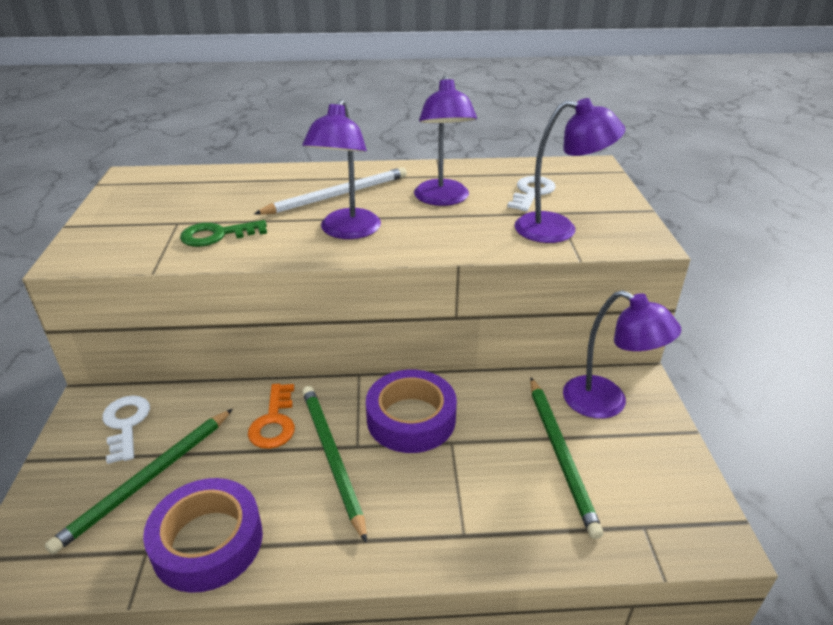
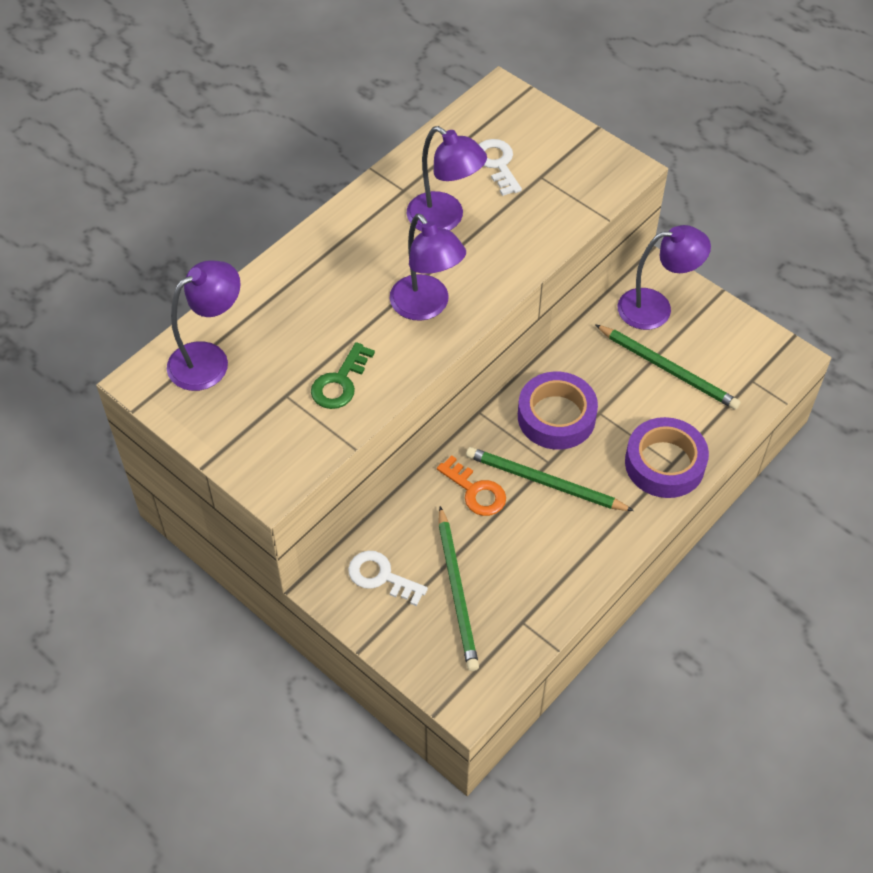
camera: 45 degrees left, 20 degrees up
purple tape [143,478,263,593] -> purple tape moved to [625,417,709,498]
white pencil [254,167,407,215] -> none
purple lamp [514,98,625,243] -> purple lamp moved to [167,260,241,391]

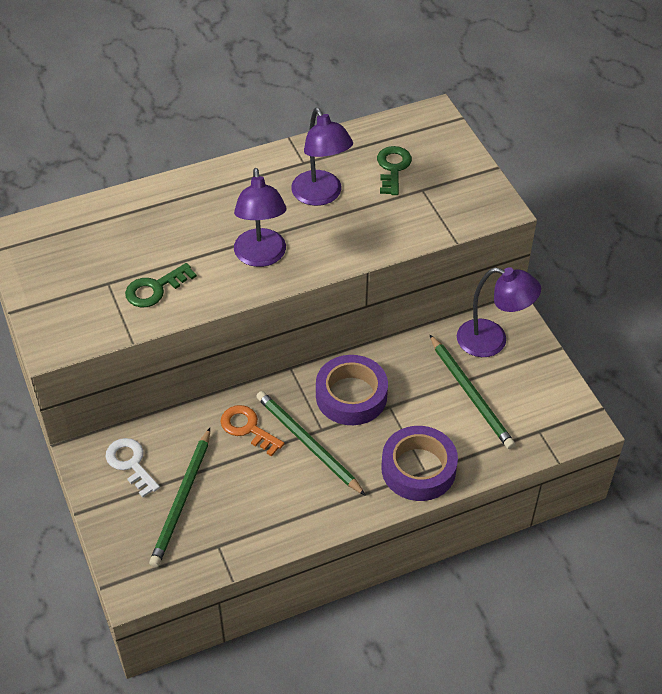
camera: 25 degrees right, 5 degrees down
purple lamp [167,260,241,391] -> none
orange key [437,455,506,516] -> orange key turned 150 degrees clockwise [220,405,284,457]
white key [479,139,522,196] -> green key [377,146,412,195]

